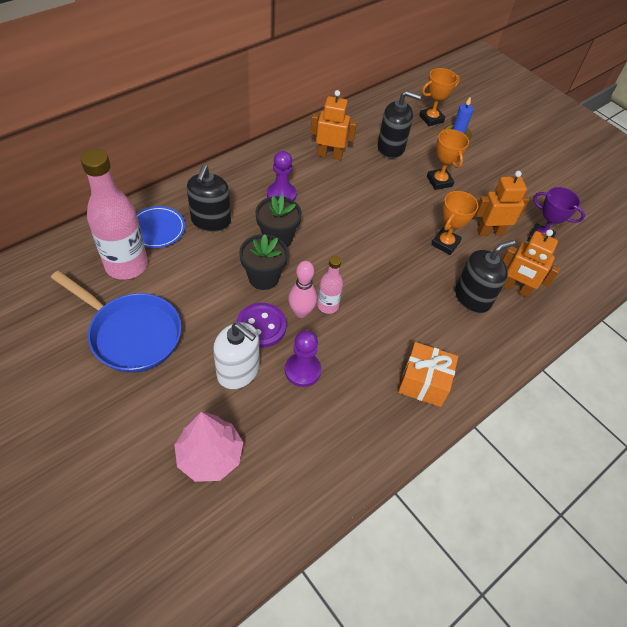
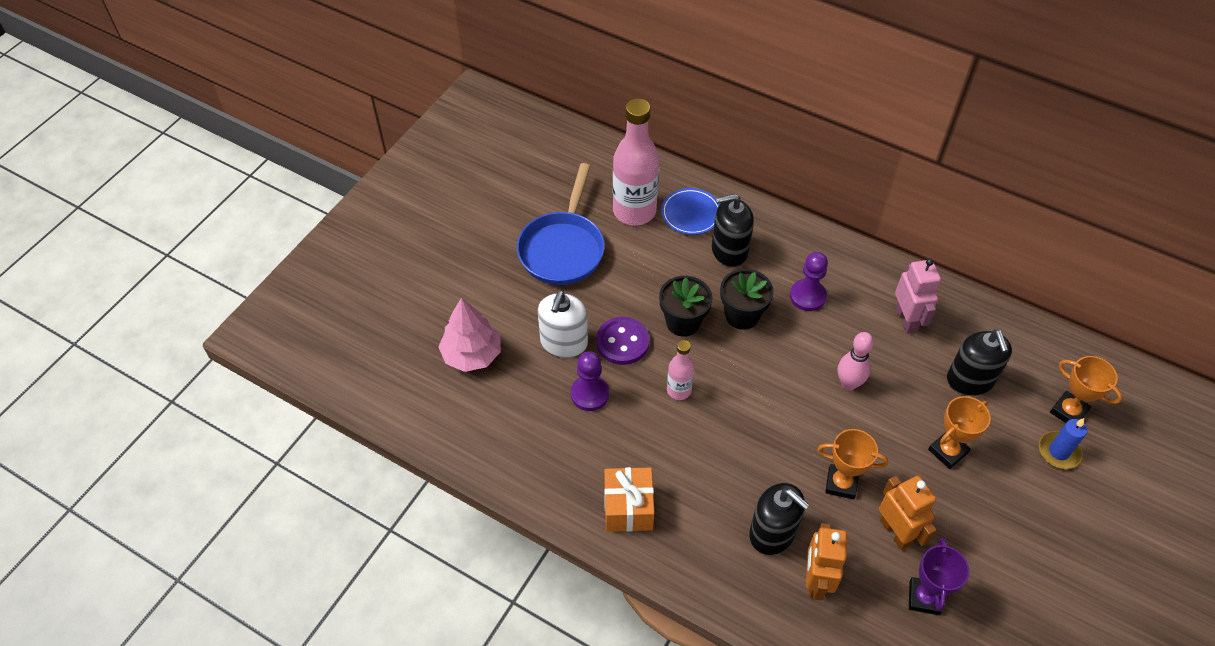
camera: 75 degrees right, 0 degrees up
pink bowling pin [288,261,317,318] -> pink bowling pin moved to [838,332,874,390]
orange robot [310,90,357,160] -> pink robot [895,258,941,334]

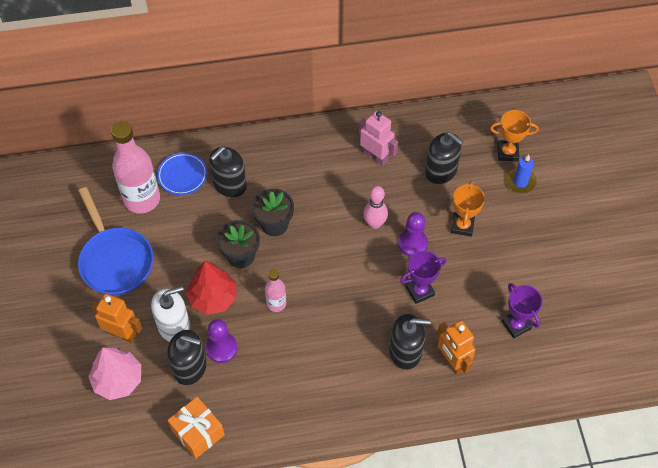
camera: 40 degrees left, 5 degrees up
white soap dispenser [538,291,588,358] -> white soap dispenser turned 90 degrees counterclockwise [151,286,191,342]
purple button [596,317,650,365] -> red tree [186,261,236,315]
orange gift [604,467,655,532] -> orange gift moved to [168,397,225,459]
purple pawn [790,252,828,311] -> purple pawn moved to [398,212,428,257]
orange trophy [817,429,888,499] -> purple trophy [400,251,447,304]
orange robot [879,476,937,550] -> orange robot moved to [92,293,142,343]
none -> black soap dispenser [167,330,207,385]

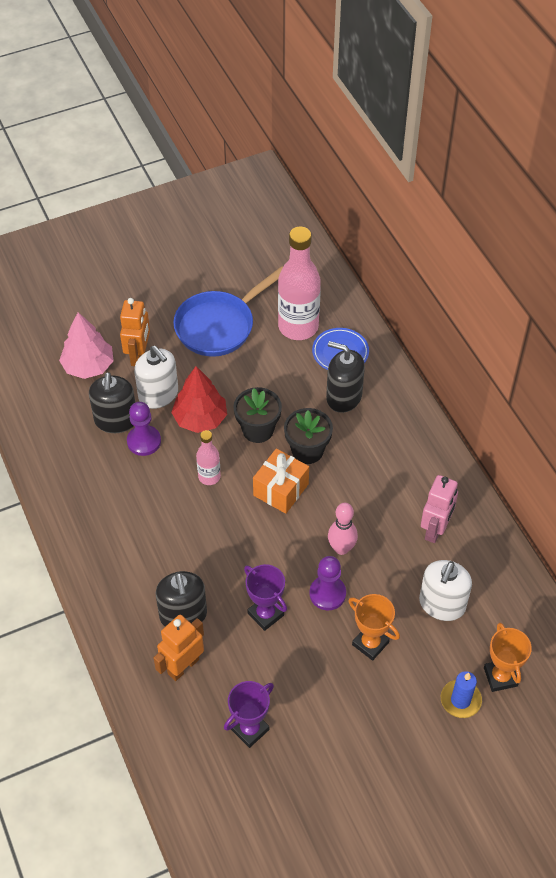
camera: 75 degrees right, 5 degrees down
orange gift [168,397,225,459] -> orange gift moved to [253,448,309,514]
black soap dispenser [425,132,463,184] -> white soap dispenser [419,560,472,621]
orange trophy [451,181,485,237] -> orange trophy turned 45 degrees clockwise [348,594,400,661]

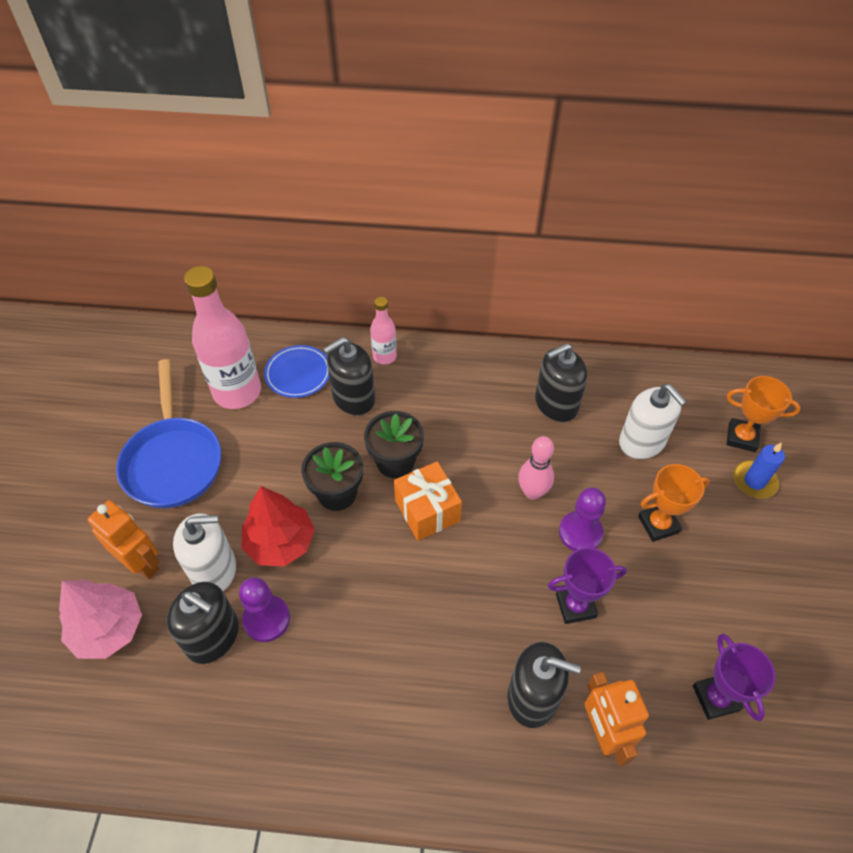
camera: 60 degrees left, 0 degrees up
pink bottle [196,430,221,485] -> pink bottle moved to [370,297,397,365]
pink robot [421,475,458,543] -> black soap dispenser [535,343,588,422]

